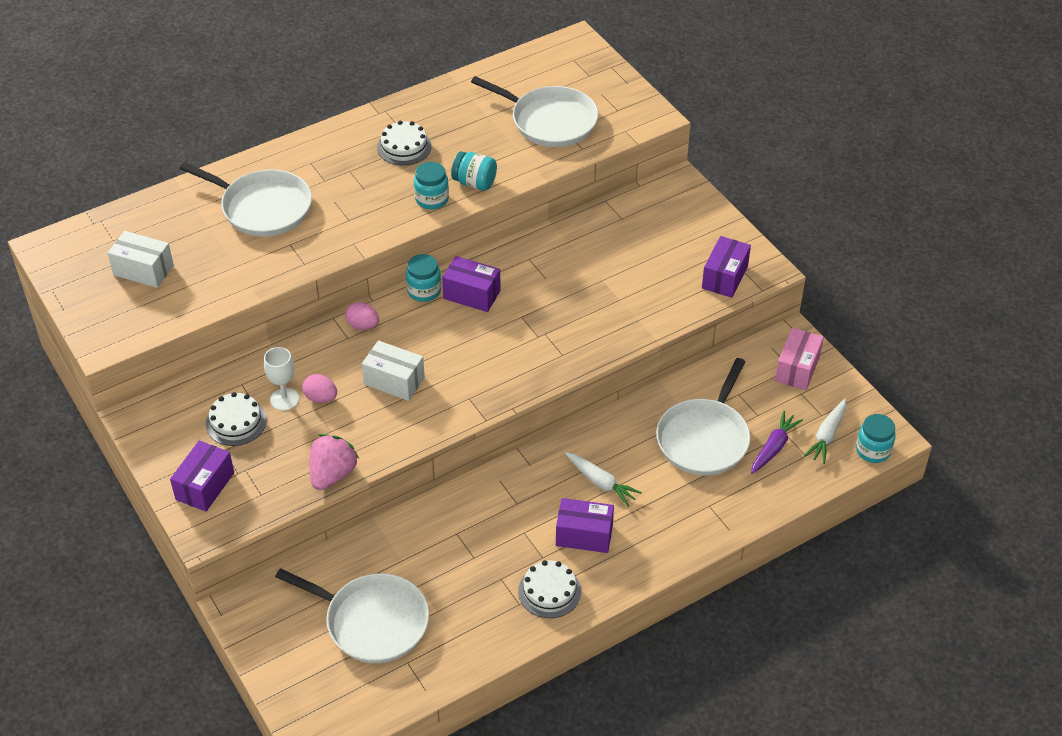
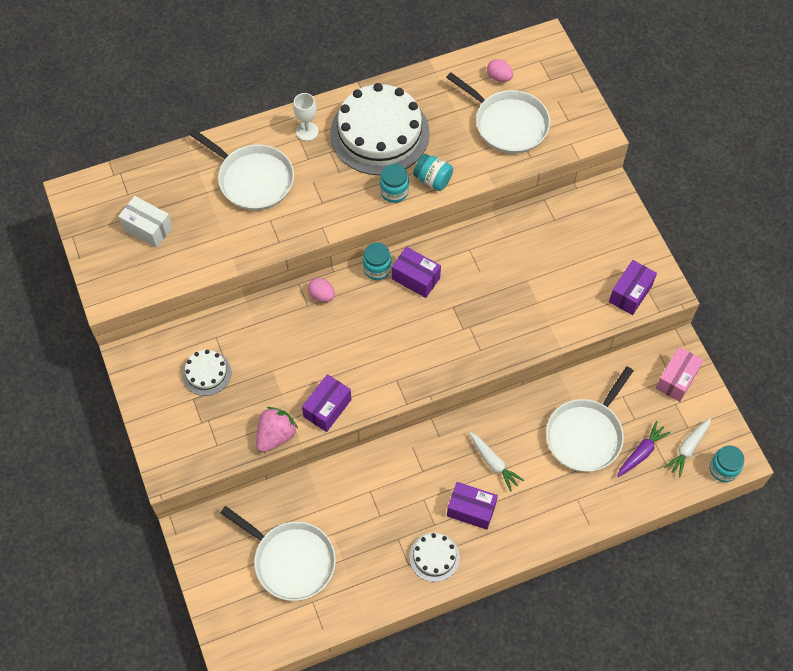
camera: 10 degrees right, 15 degrees up
purple box [170,441,234,512] -> purple box moved to [302,374,352,432]
white goblet [264,347,299,411] -> white goblet moved to [293,93,319,141]
pink egg [302,374,337,403] -> pink egg moved to [487,59,513,82]
white box [362,340,425,401] -> none
white cake [377,121,432,166] -> white cake [330,83,430,175], size x2.14

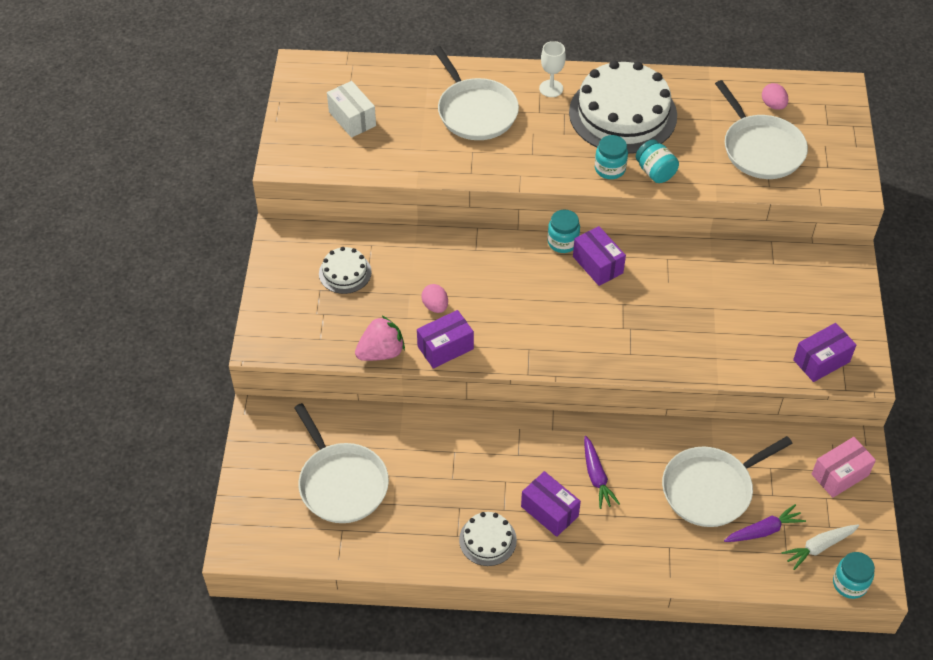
camera: 25 degrees right, 10 degrees down
pink egg [308,278,335,302] -> pink egg moved to [421,284,448,313]
white carrot [469,432,524,492] -> purple carrot [584,436,620,509]

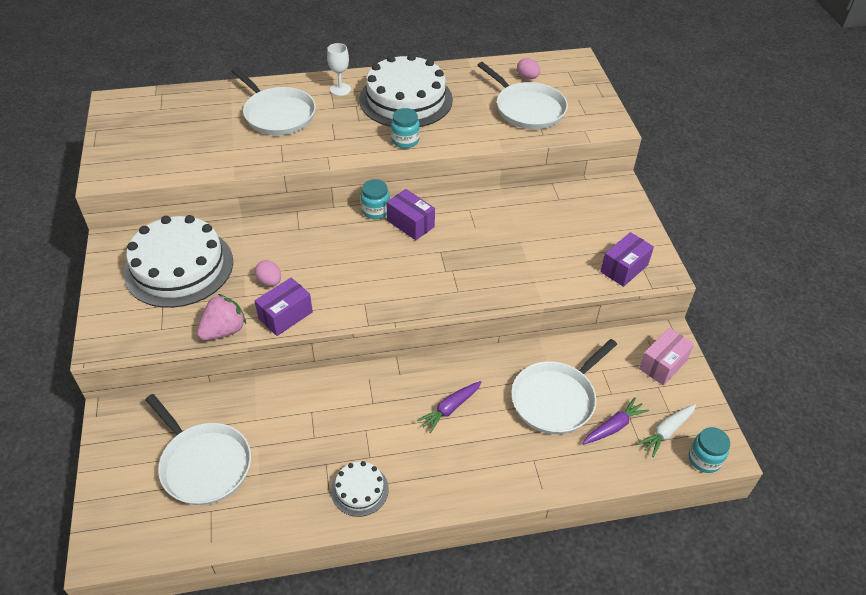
camera: 15 degrees left, 5 degrees down
white cake [319,247,372,294] -> white cake [123,215,233,308], size x2.14
white box [327,81,376,138] -> none
purple box [521,471,581,537] -> none
purple carrot [584,436,620,509] -> purple carrot turned 75 degrees clockwise [417,381,482,433]
turquoise jar [636,140,679,183] -> none

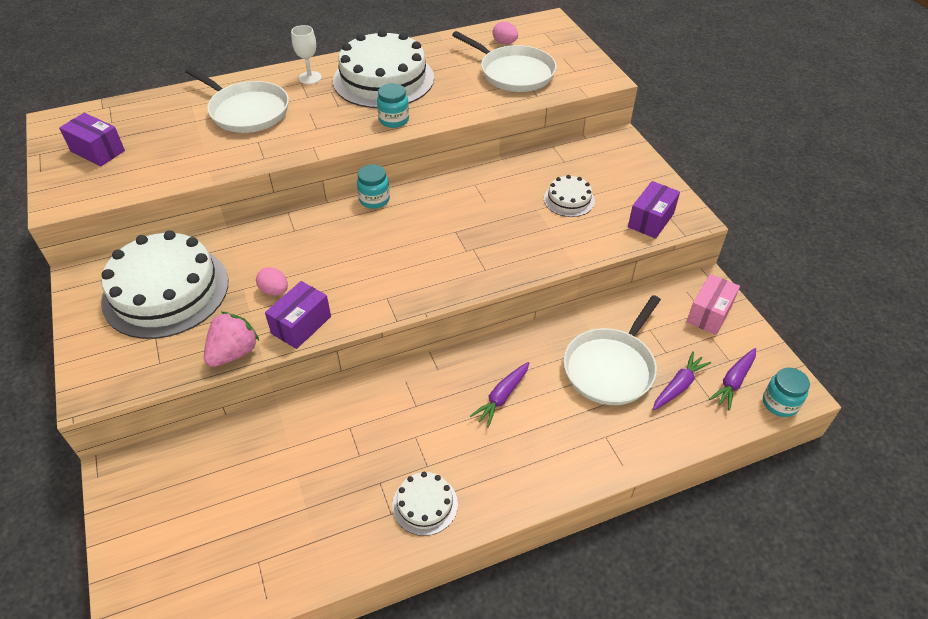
camera: 10 degrees left, 0 degrees up
white pan [145,394,251,505] -> none
purple box [386,189,435,240] -> purple box moved to [59,113,125,167]
white carrot [637,404,696,457] -> purple carrot [709,348,756,411]
none -> white cake [544,175,595,217]

